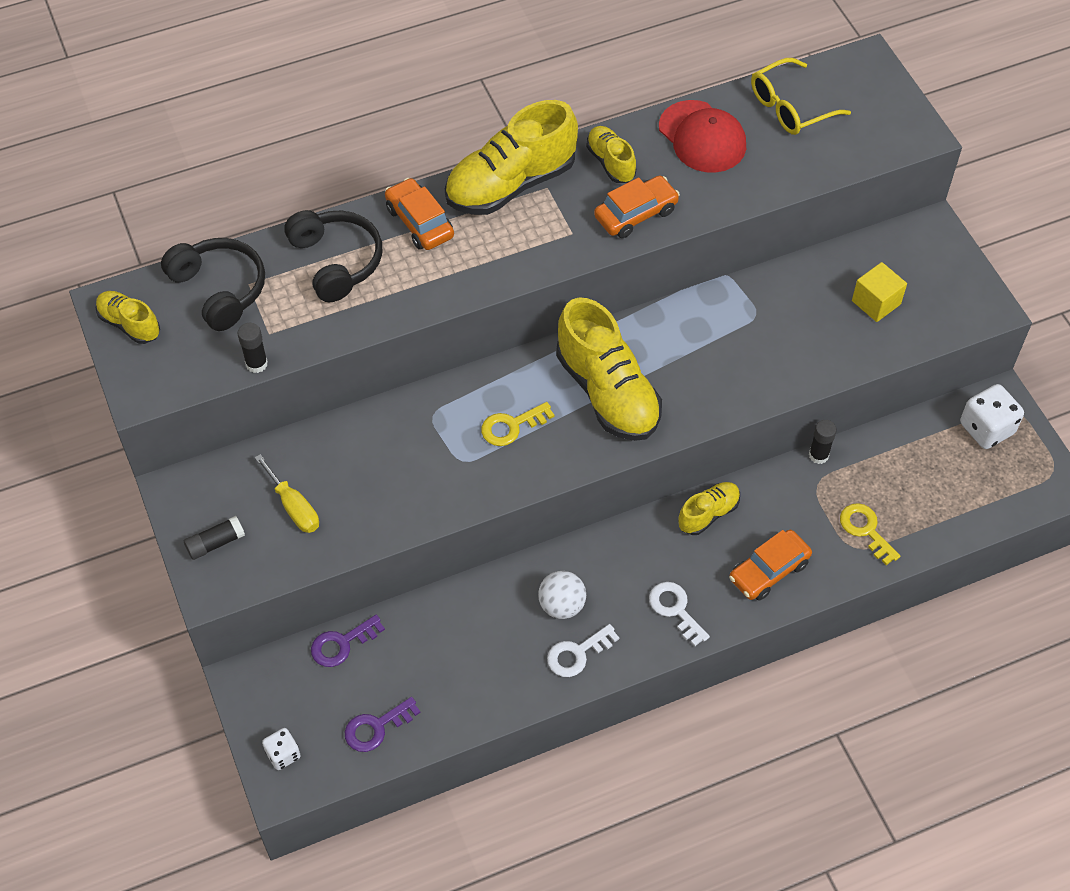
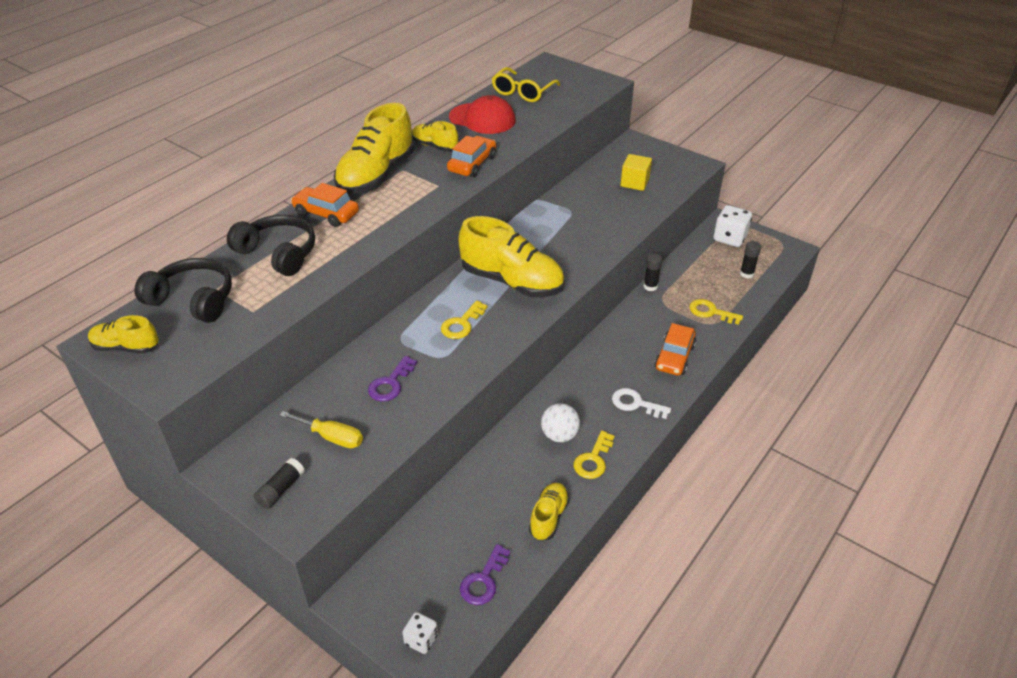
camera: 30 degrees left, 15 degrees down
black glue stick [238,323,268,373] -> black glue stick moved to [740,241,761,278]
purple key [311,615,385,667] -> purple key moved to [368,356,417,402]
white key [547,624,619,677] -> yellow key [574,431,615,479]
yellow shoe [678,482,740,535] -> yellow shoe moved to [529,483,570,541]

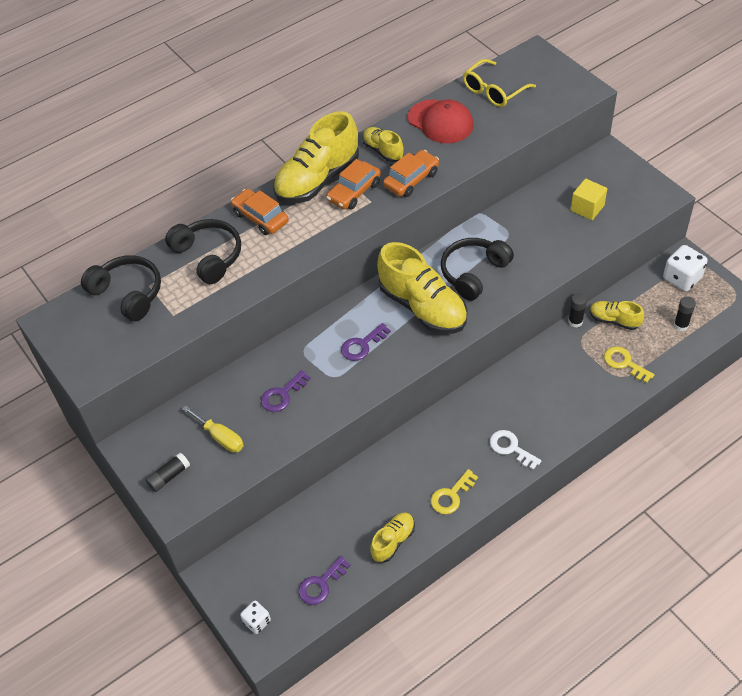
camera: 20 degrees right, 10 degrees up
yellow shoe [88,315,159,354] -> yellow shoe moved to [590,301,644,330]
yellow key [441,300,488,339] -> purple key [341,323,391,361]
white ball [541,403,580,442] -> none
orange car [654,323,696,376] -> orange car moved to [326,159,381,210]
none -> black headphones [441,238,514,301]

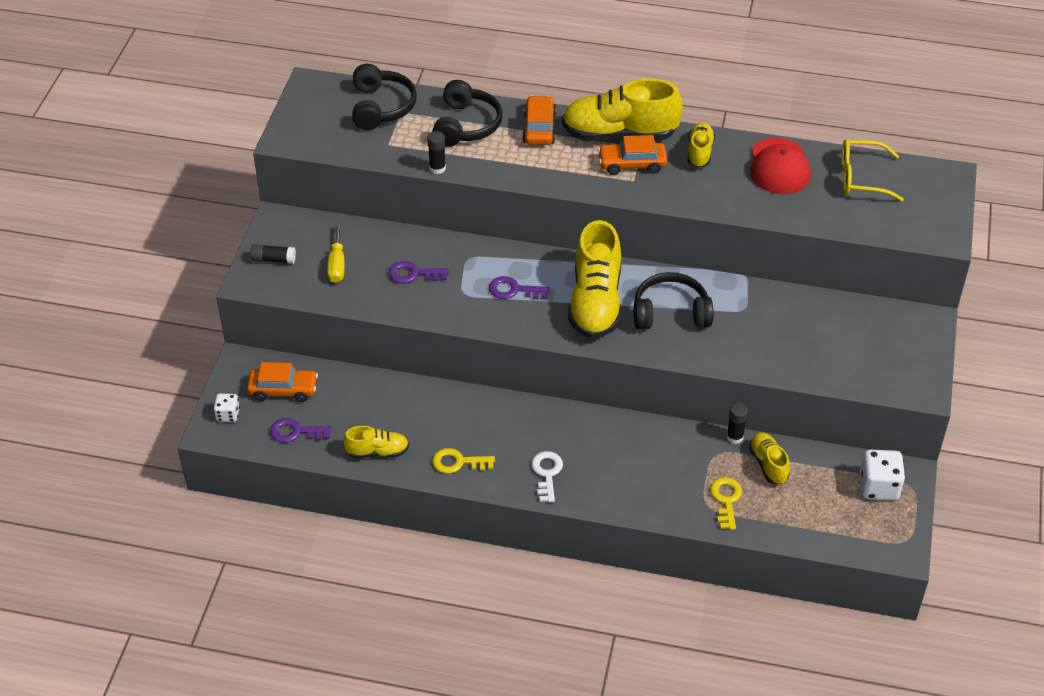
camera: 45 degrees right, 5 degrees down
orange car [383,150,439,197] -> orange car moved to [247,362,318,402]
yellow cube [571,179,607,220] -> none
black glue stick [674,296,696,331] -> black glue stick moved to [427,131,446,174]

